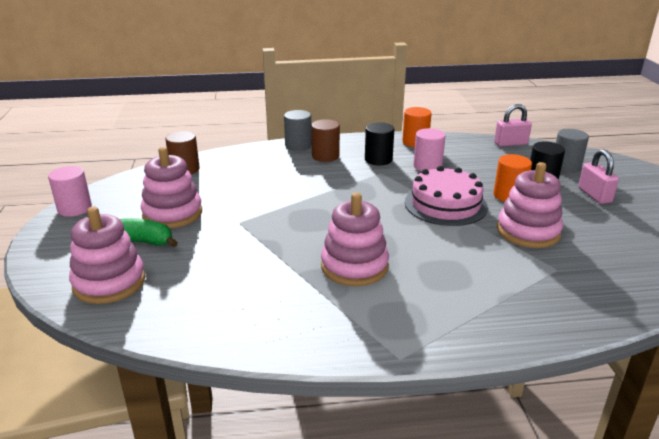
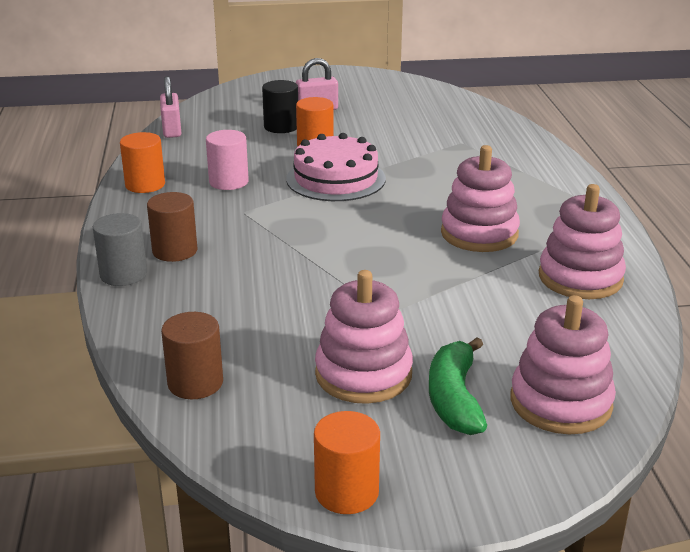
camera: 90 degrees left, 0 degrees up
pink cylinder [48,166,92,217] -> orange cylinder [314,411,380,514]
black cylinder [365,122,394,165] -> none
pink stacking toy [497,162,563,248] -> pink stacking toy moved to [539,184,626,299]
grey cylinder [556,129,589,173] -> none

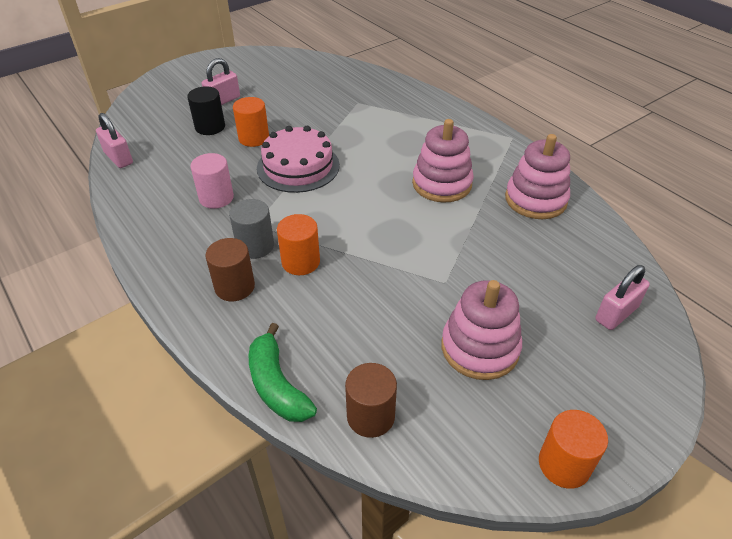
camera: 30 degrees left, 15 degrees up
grey cylinder [93,213,147,286] -> grey cylinder moved to [229,199,274,259]
orange cylinder [120,132,165,193] -> orange cylinder moved to [277,214,320,275]
green banana [429,337,487,435] -> green banana moved to [249,323,317,422]
pink stacking toy [510,295,616,434] -> pink padlock [595,265,650,330]

